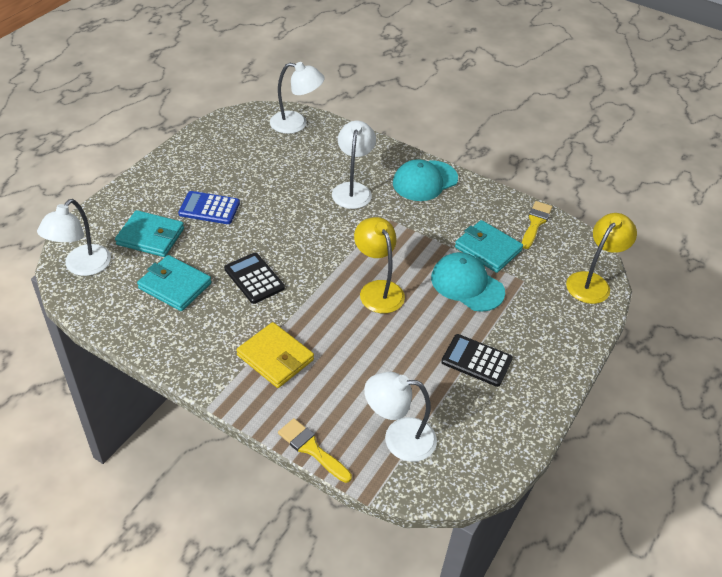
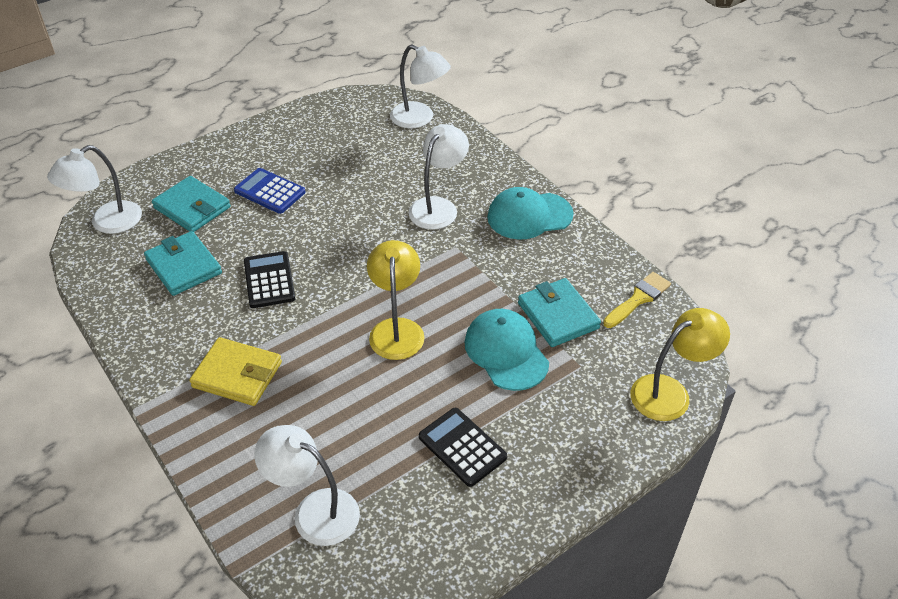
camera: 25 degrees right, 0 degrees up
yellow wallet [236,322,314,388] -> yellow wallet turned 45 degrees counterclockwise [189,337,282,406]
yellow brush [278,418,352,483] -> none

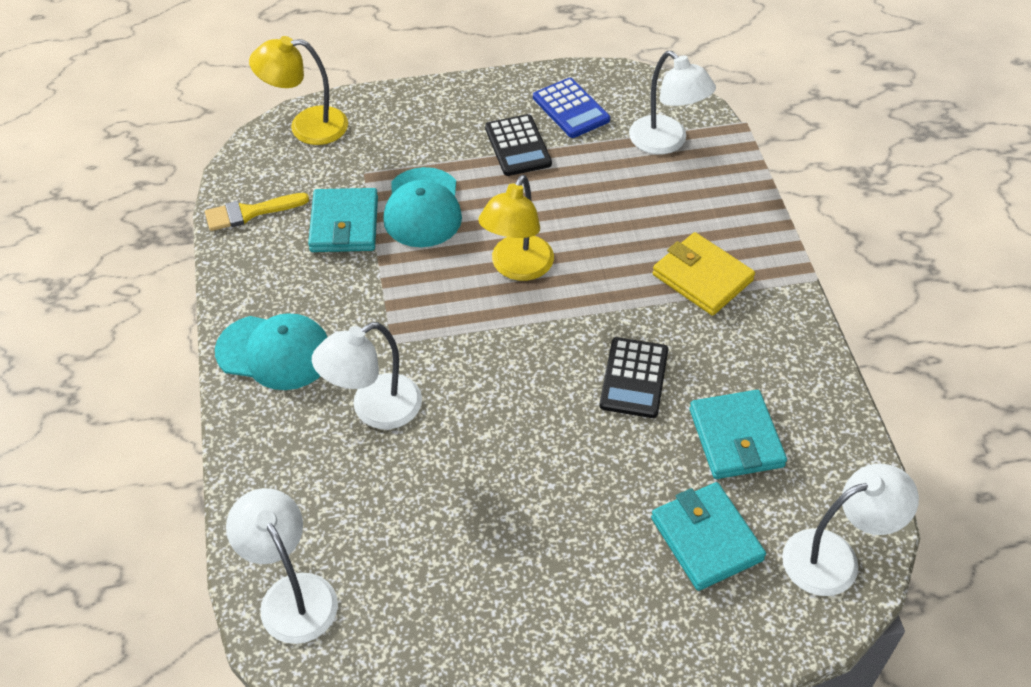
camera: 155 degrees left, 5 degrees up
blue calculator [234,168,306,214] -> blue calculator moved to [533,78,610,138]

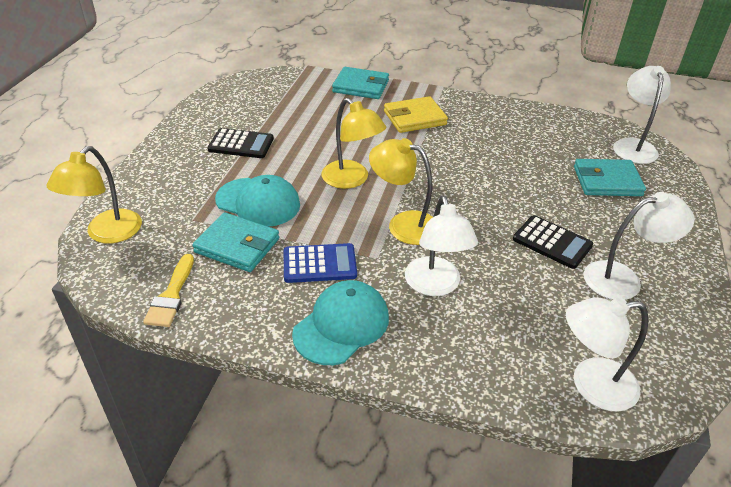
camera: 65 degrees left, 10 degrees down
blue calculator [533,78,610,138] -> blue calculator moved to [283,243,357,283]
black calculator [600,337,668,418] -> black calculator moved to [513,215,593,269]
white lamp [629,51,716,154] -> white lamp moved to [584,192,694,300]
turquoise wallet [690,390,787,479] -> turquoise wallet moved to [332,67,389,99]
none -> yellow lamp [369,138,433,245]

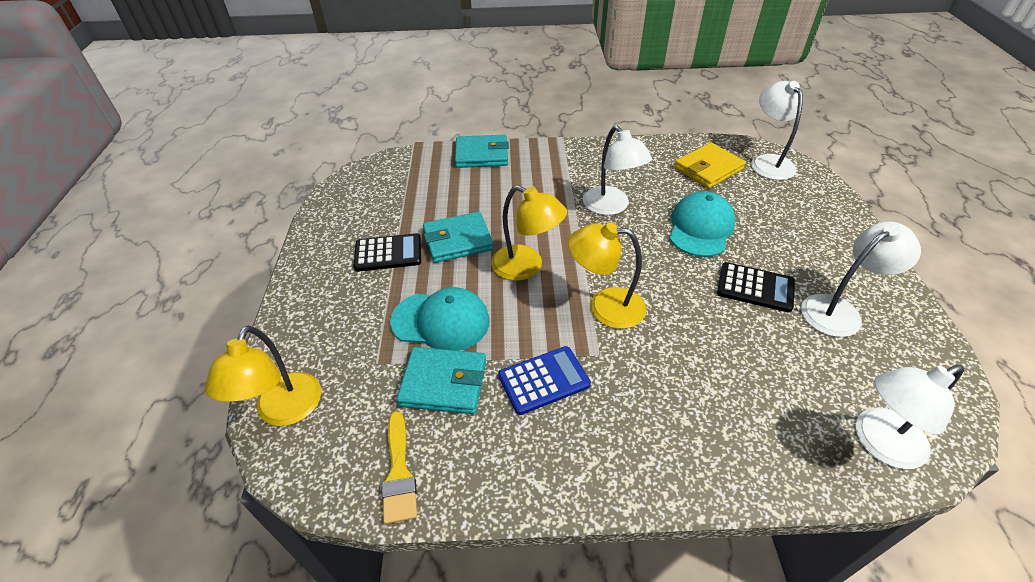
camera: 15 degrees left, 5 degrees up
turquoise cap [292,280,389,365] -> turquoise cap moved to [669,192,735,257]
yellow wallet [384,96,448,133] -> yellow wallet moved to [674,143,746,188]
white lamp [405,196,478,296] -> white lamp moved to [583,126,652,215]
turquoise wallet [574,159,646,196] -> turquoise wallet moved to [423,212,494,263]

